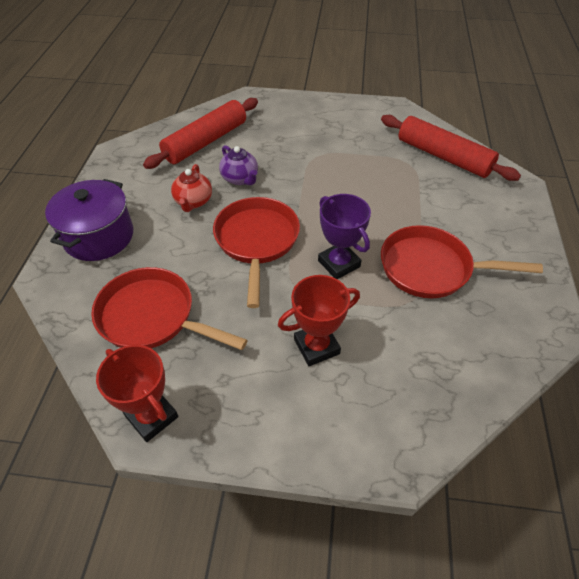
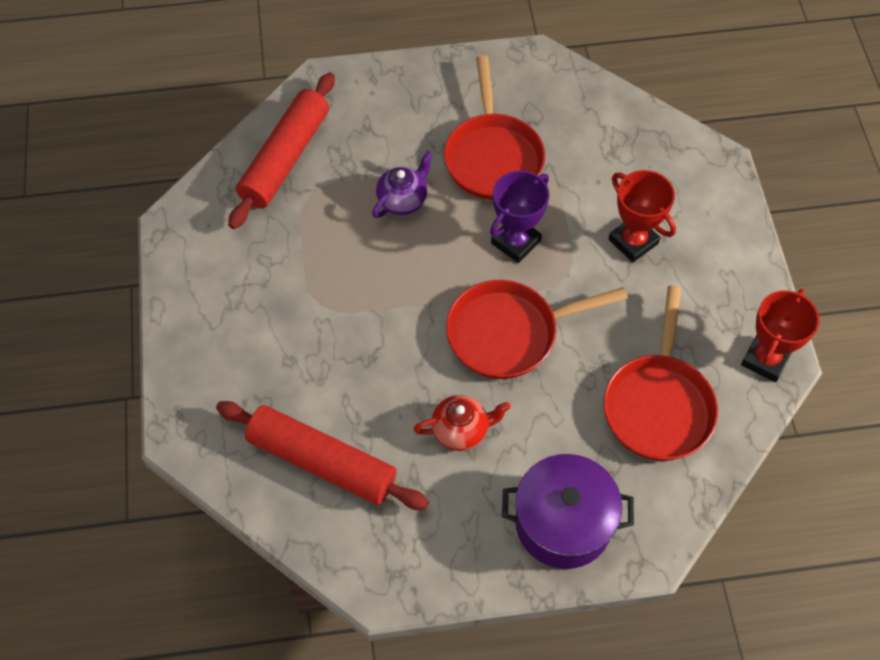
camera: 105 degrees left, 10 degrees up
purple teapot [219,145,258,185] -> purple teapot moved to [372,151,433,218]

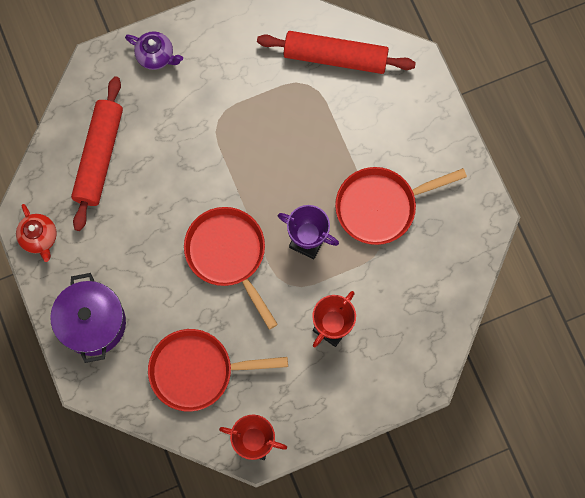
camera: 75 degrees right, 15 degrees up
purple teapot [372,151,433,218] -> purple teapot moved to [125,31,183,70]
red teapot [414,395,511,451] -> red teapot moved to [16,204,57,262]

